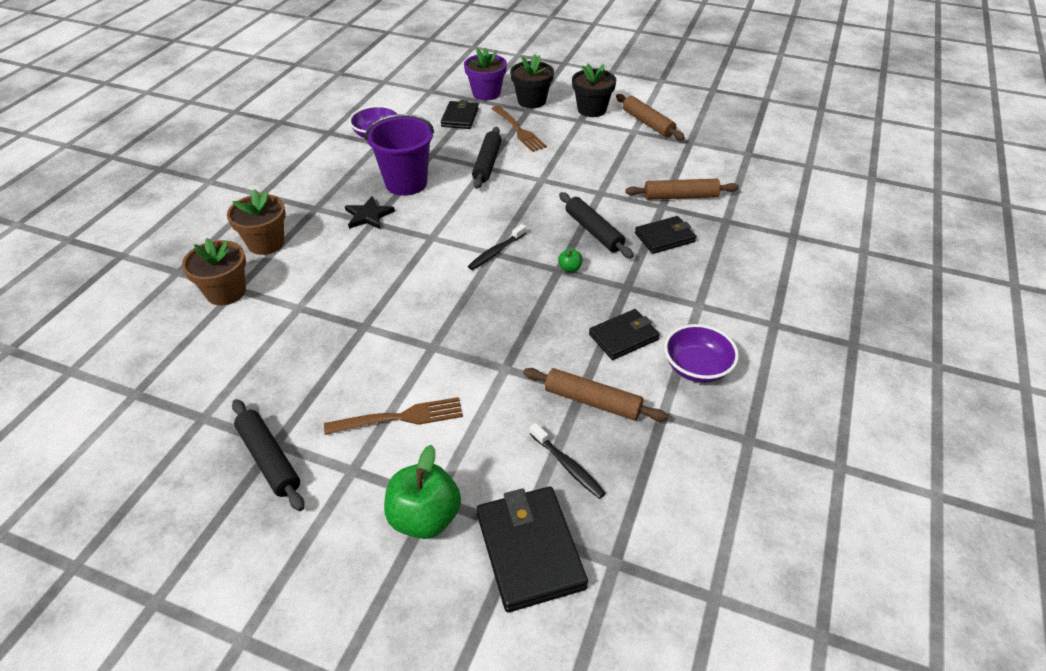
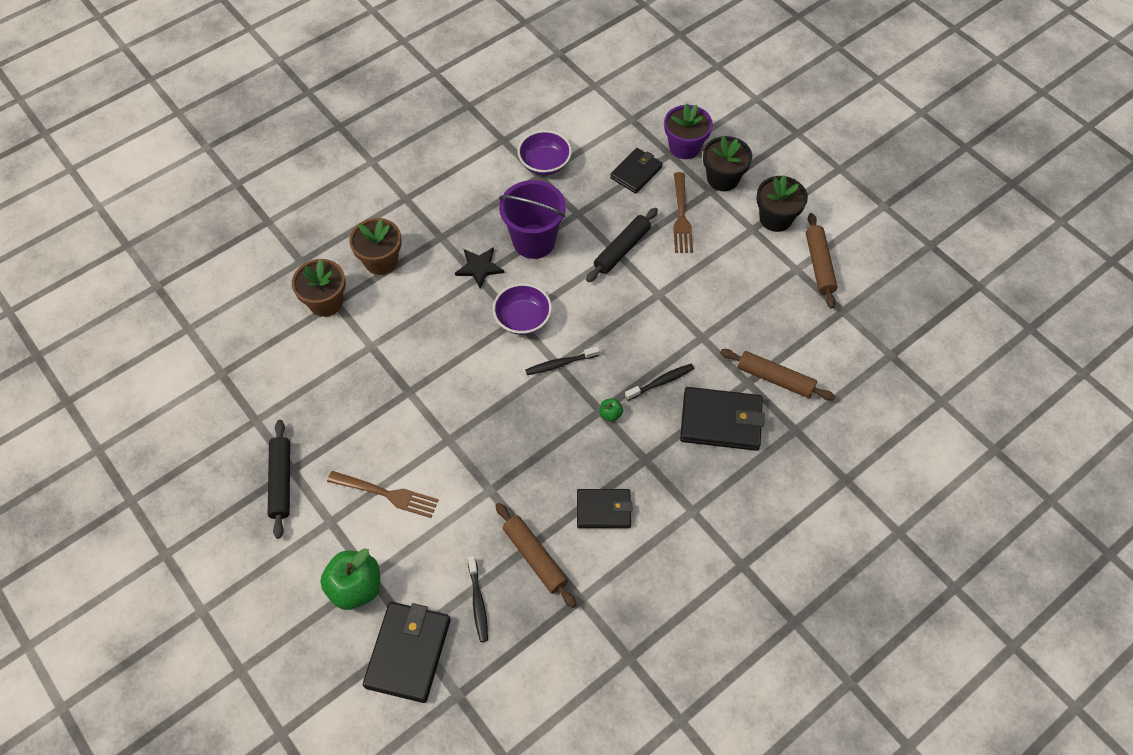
camera: 30 degrees right, 15 degrees up
black rolling pin [559,192,634,258] -> black toothbrush [625,364,694,401]
black wallet [635,216,696,254] -> black wallet [680,387,765,451], size x1.53
purple bowl [664,324,739,383] -> purple bowl moved to [493,283,552,335]

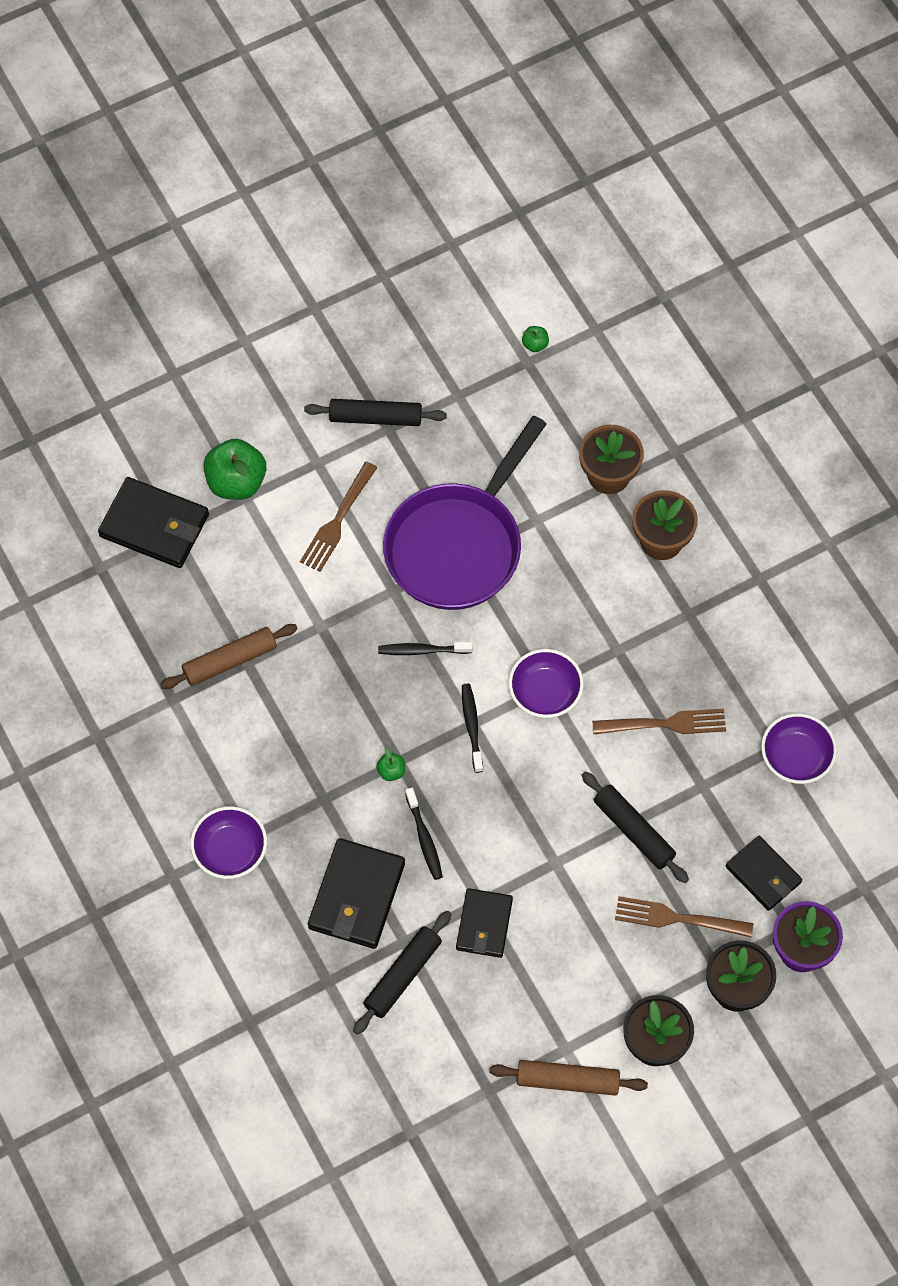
camera: 100 degrees right, 5 degrees up
black star [455,247,504,289] -> none
black toothbrush [468,556,488,642] -> black toothbrush moved to [378,642,472,655]
purple bucket [499,180,566,259] -> brown fork [592,709,726,734]
black wallet [577,489,632,528] -> black wallet moved to [456,888,513,958]
brown rolling pin [720,349,835,401] -> black rolling pin [353,911,451,1035]
none -> purple bowl [190,806,267,879]
none -> purple pan [383,416,547,610]
none -> green apple [522,326,549,352]

